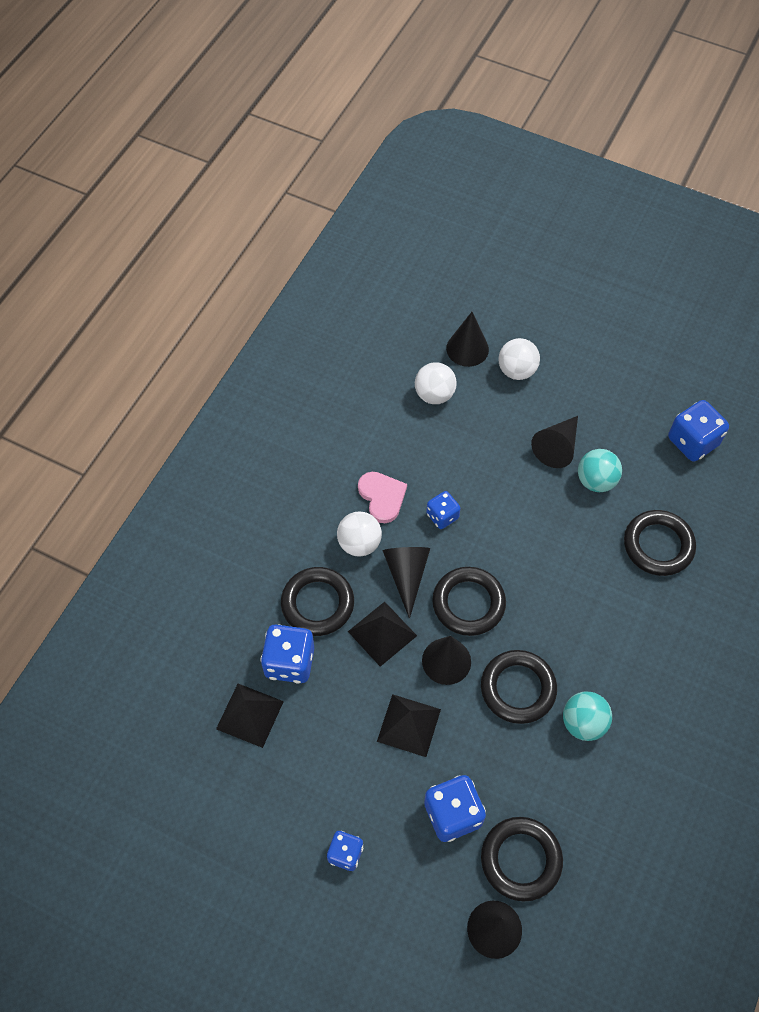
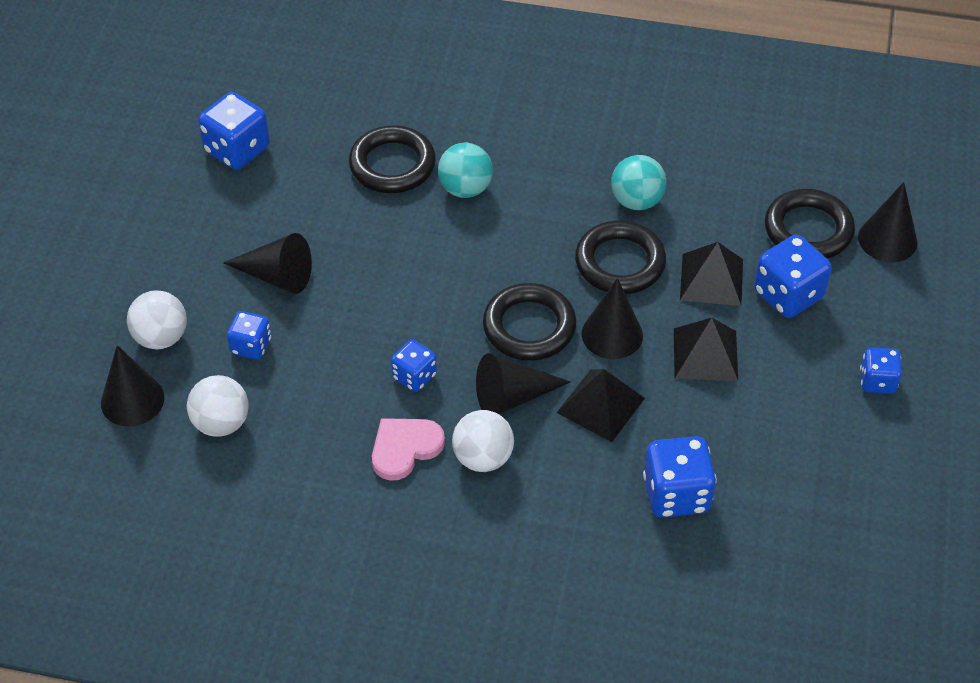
camera: 105 degrees left, 10 degrees down
black pyramid [216,684,284,748] -> black pyramid moved to [680,242,743,306]
black ring [281,567,354,636] -> none
turquoise ball [578,449,622,492] -> turquoise ball moved to [438,143,493,198]
none -> blue dice [227,311,271,360]

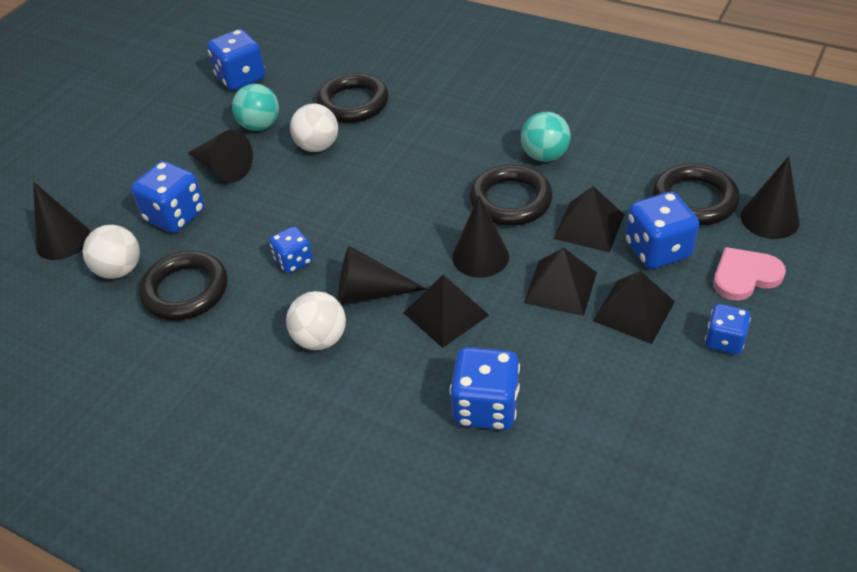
camera: 20 degrees right, 5 degrees down
white ball [127,290,187,349] -> white ball moved to [290,104,338,152]
blue dice [227,311,271,360] -> blue dice [131,161,205,233], size x1.64
pink heart [372,418,445,481] -> pink heart moved to [713,247,786,301]
turquoise ball [438,143,493,198] -> turquoise ball moved to [232,84,279,131]
black ring [483,283,576,361] -> black ring moved to [139,251,228,321]
none -> black pyramid [593,271,675,344]

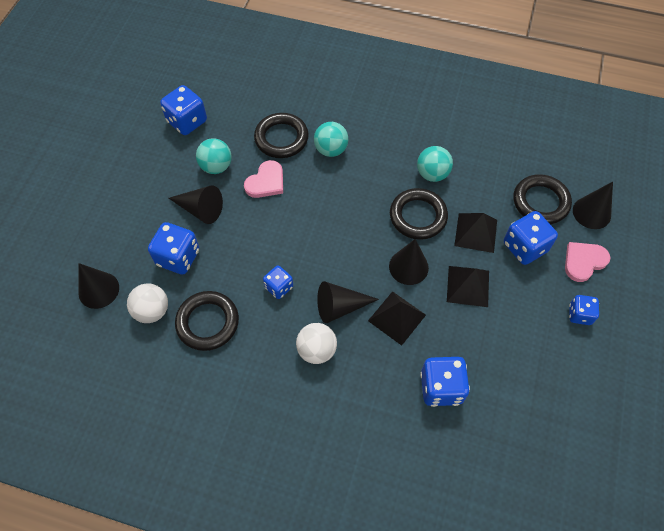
camera: 15 degrees left, 15 degrees up
white ball [290,104,338,152] -> pink heart [244,160,283,198]
black pyramid [593,271,675,344] -> none
none -> turquoise ball [314,122,348,157]

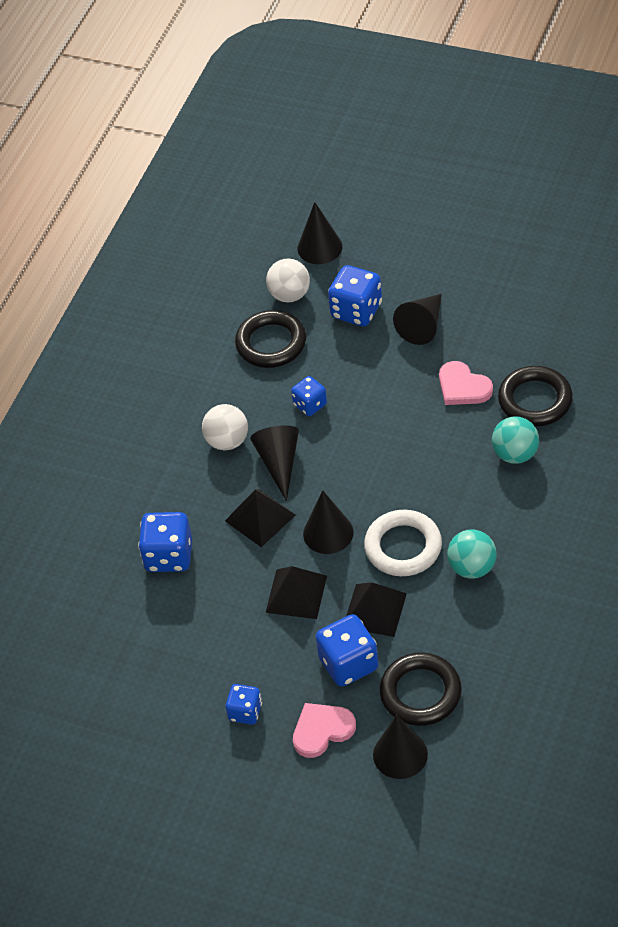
camera: 100 degrees right, 10 degrees down
blue dice [160,85,207,135] -> none
turquoise ball [196,138,232,174] -> none
black ring [390,188,448,240] -> white ring [364,510,442,576]
pink heart [565,242,610,282] -> pink heart turned 90 degrees counterclockwise [293,703,356,758]

